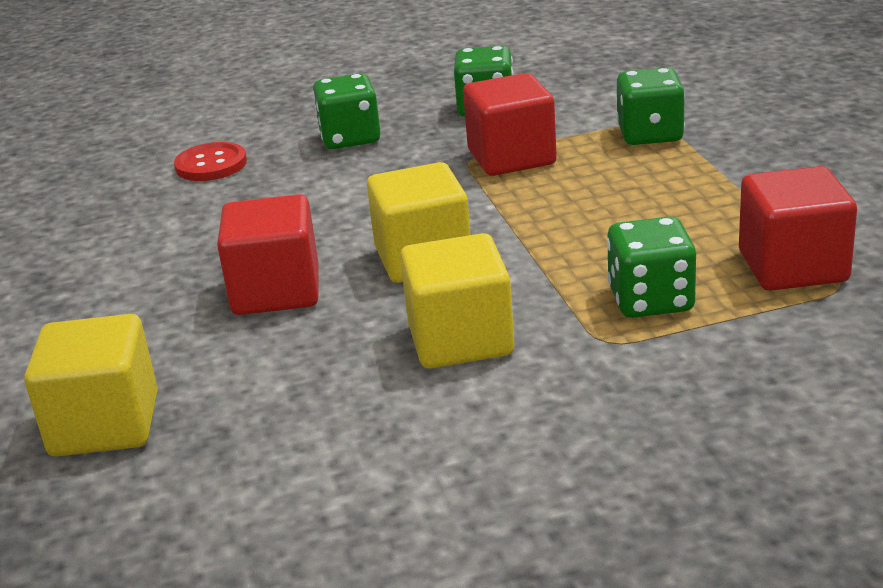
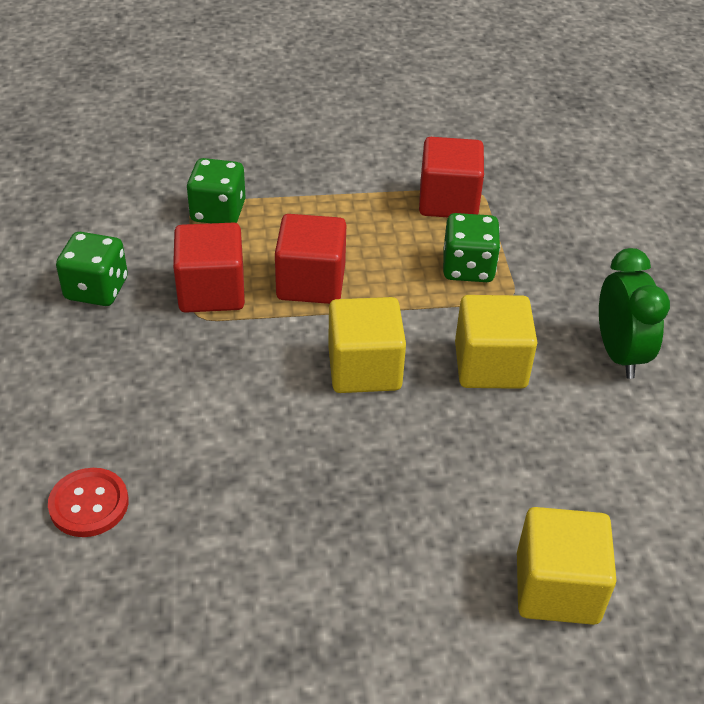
camera: 85 degrees left, 15 degrees up
red cube [217,194,318,315] -> red cube moved to [275,214,346,304]
green dice [313,73,381,149] -> none
none -> green clock [599,248,670,379]

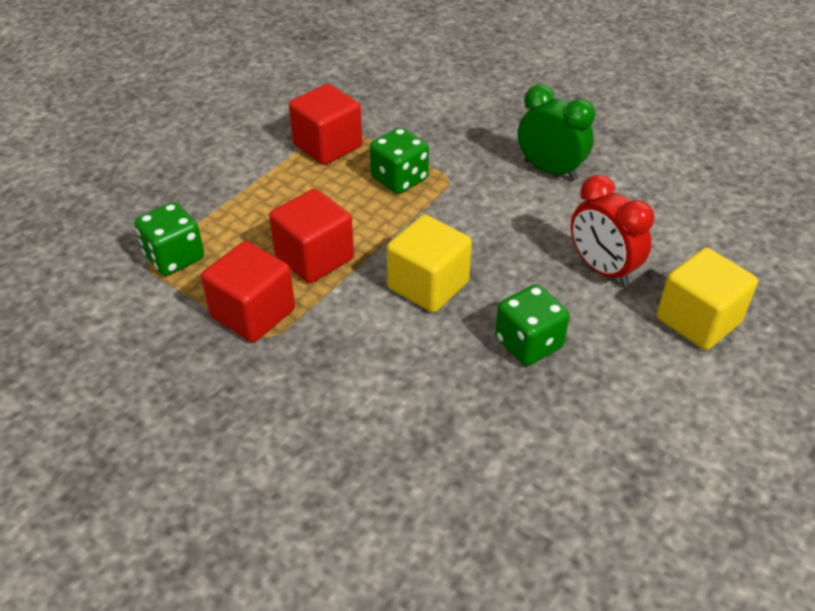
camera: 45 degrees left, 0 degrees up
red button [48,468,129,537] -> none
green dice [56,232,128,306] -> green dice moved to [495,284,570,366]
yellow cube [455,295,537,389] -> none
none -> red clock [571,175,654,287]

